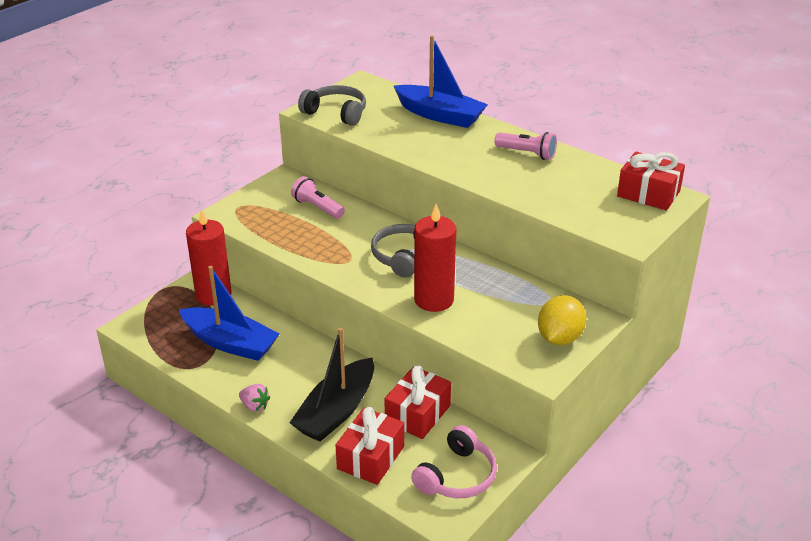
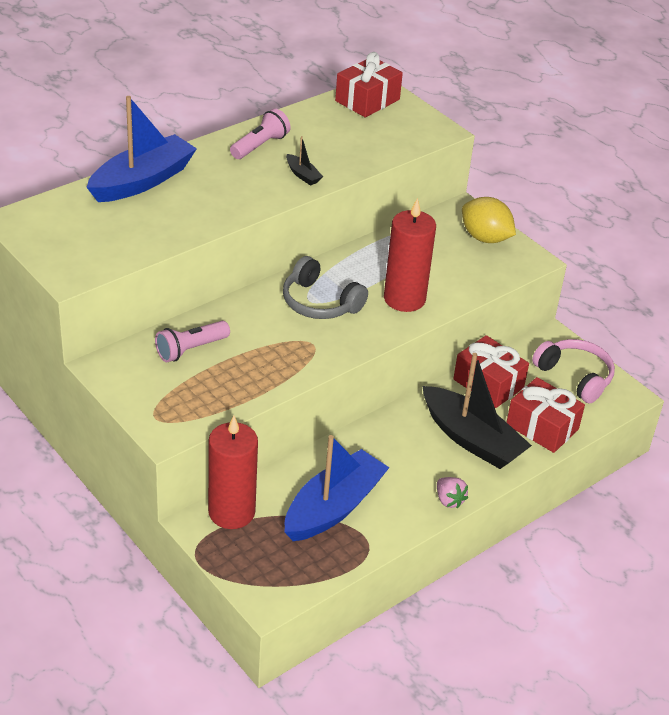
camera: 80 degrees left, 5 degrees up
pink strawberry [239,384,270,412] -> pink strawberry turned 105 degrees clockwise [437,477,468,509]
grey headphones [298,85,366,126] -> none
none -> black boat [286,136,323,186]

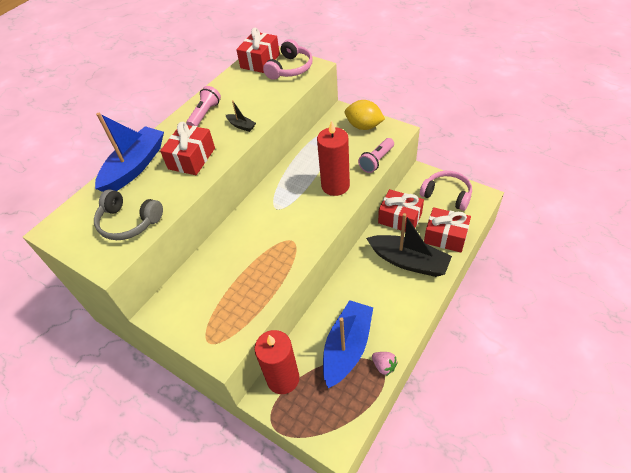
camera: 10 degrees left, 10 degrees up
pink flashlight [155,321,230,362] -> pink flashlight moved to [358,138,394,173]
grey headphones [283,256,368,319] -> grey headphones moved to [94,189,163,240]
pink strawberry [437,477,468,509] -> pink strawberry moved to [372,352,398,376]
none -> red gift [160,122,215,175]
none -> pink headphones [263,39,313,80]

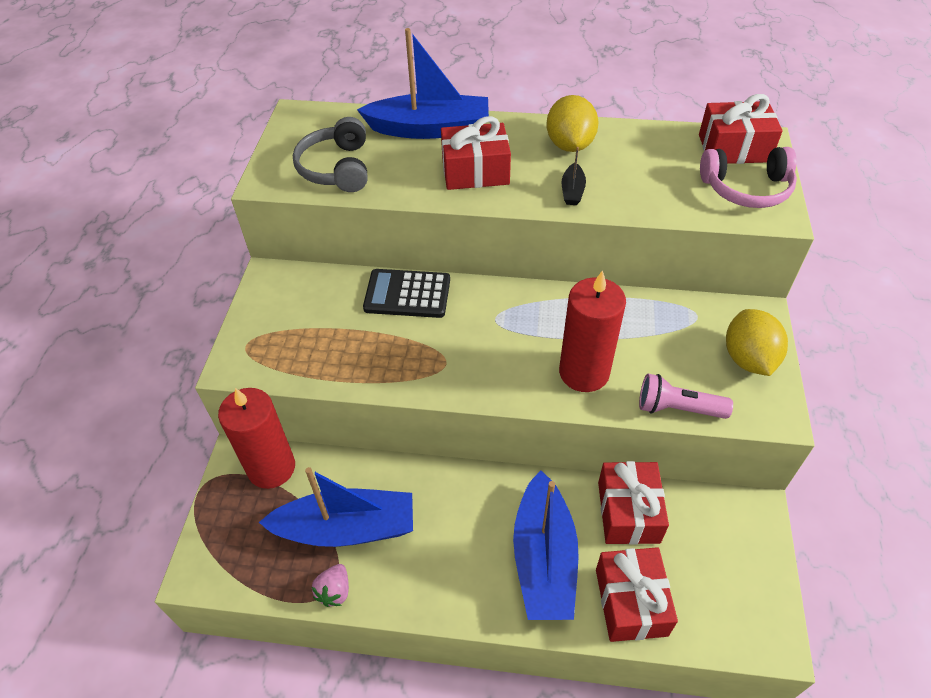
camera: 60 degrees right, 0 degrees up
pink flashlight [186,86,221,127] -> yellow lemon [546,95,599,152]
black boat [366,213,452,277] -> blue boat [513,470,579,620]
pink headphones [420,171,472,211] -> none
none -> black calculator [363,269,450,318]

